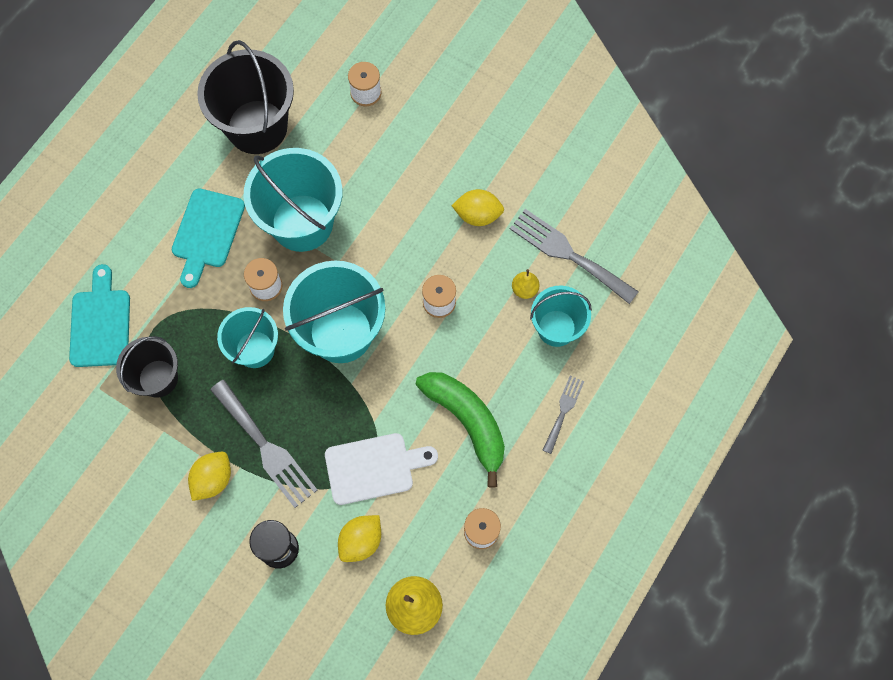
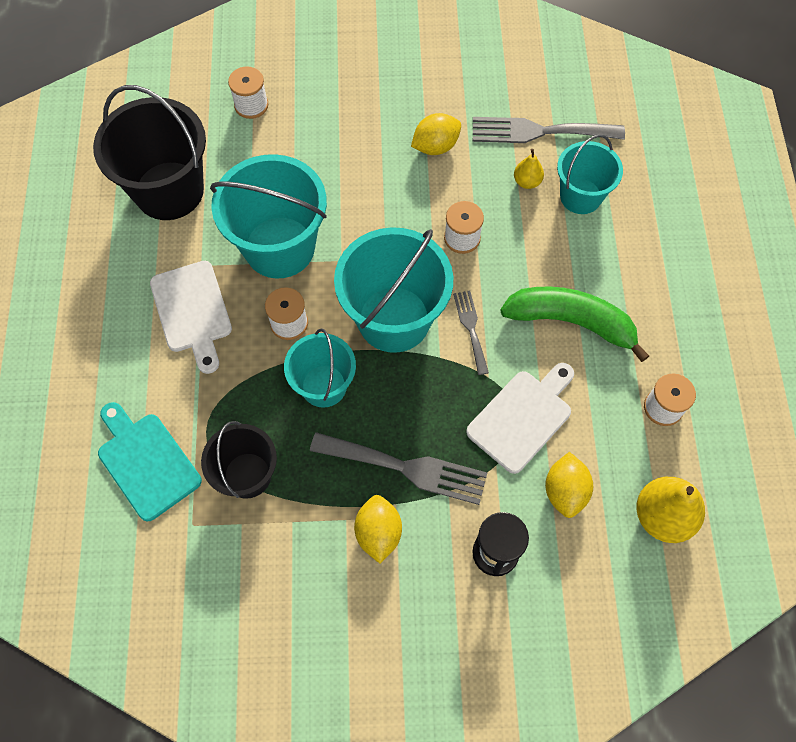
camera: 35 degrees left, 5 degrees down
turquoise cutting board [172,188,245,288] -> white cutting board [150,261,232,374]
grey fork [543,376,584,454] -> grey fork moved to [453,290,489,375]

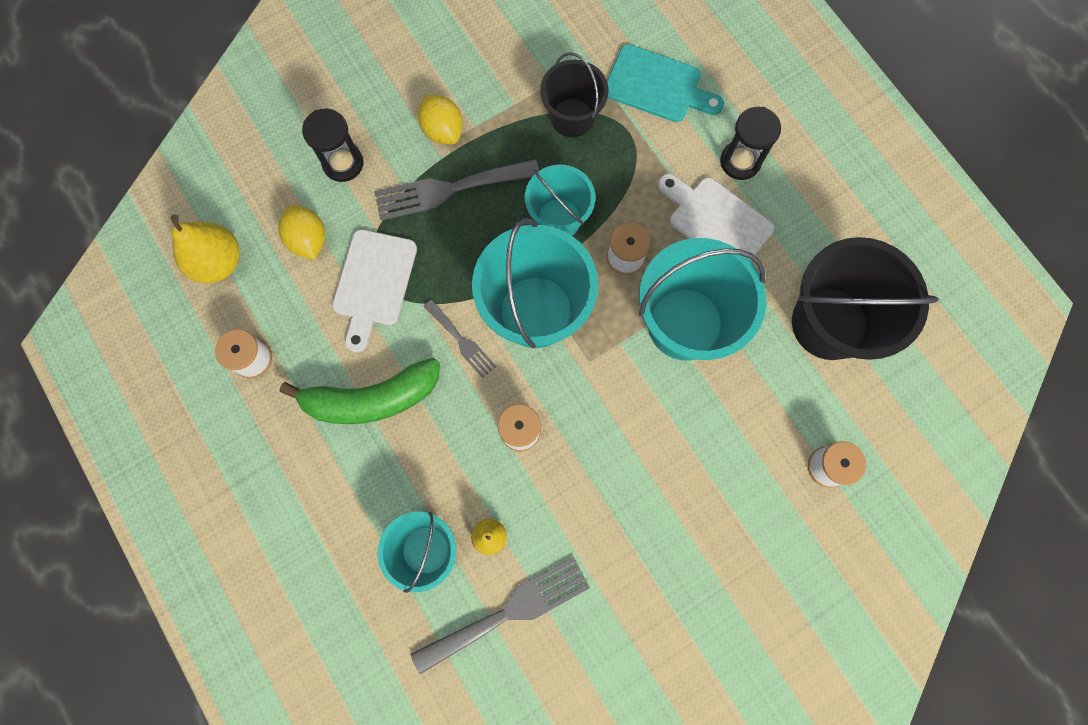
camera: 150 degrees right, 10 degrees up
yellow lemon [411,113,461,155] -> none
none -> black hourglass [720,106,781,180]

